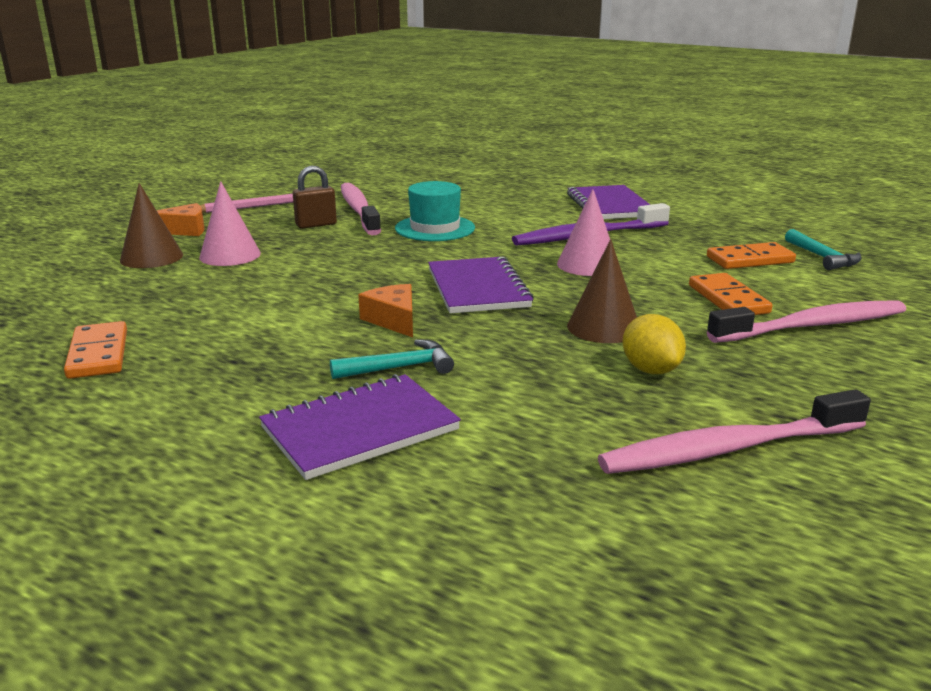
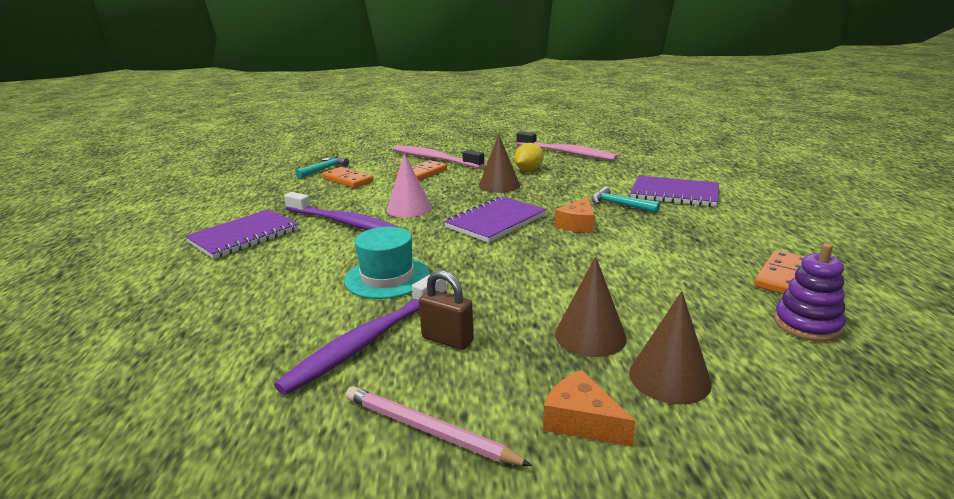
camera: 125 degrees left, 0 degrees up
pink cone [199,181,261,266] -> brown cone [555,256,627,357]
pink toothbrush [341,183,381,235] -> purple toothbrush [274,273,447,395]
none -> purple stacking toy [774,243,846,342]

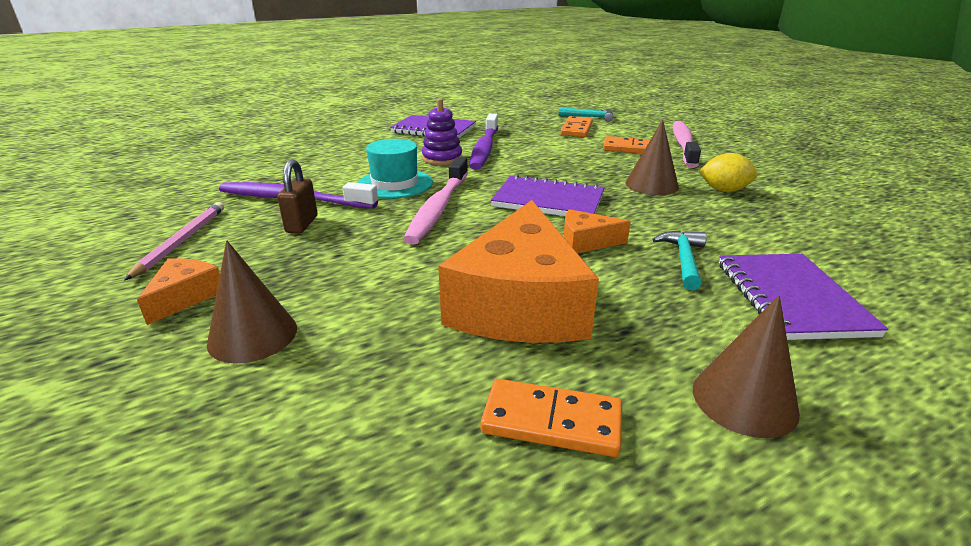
camera: 65 degrees right, 5 degrees up
pink cone [387,153,432,218] -> none
pink toothbrush [516,131,618,161] -> pink toothbrush moved to [403,157,468,245]
brown cone [555,256,627,357] -> brown cone moved to [693,296,800,438]
purple stacking toy [774,243,846,342] -> purple stacking toy moved to [422,98,462,165]
none -> orange cheese [438,200,599,343]

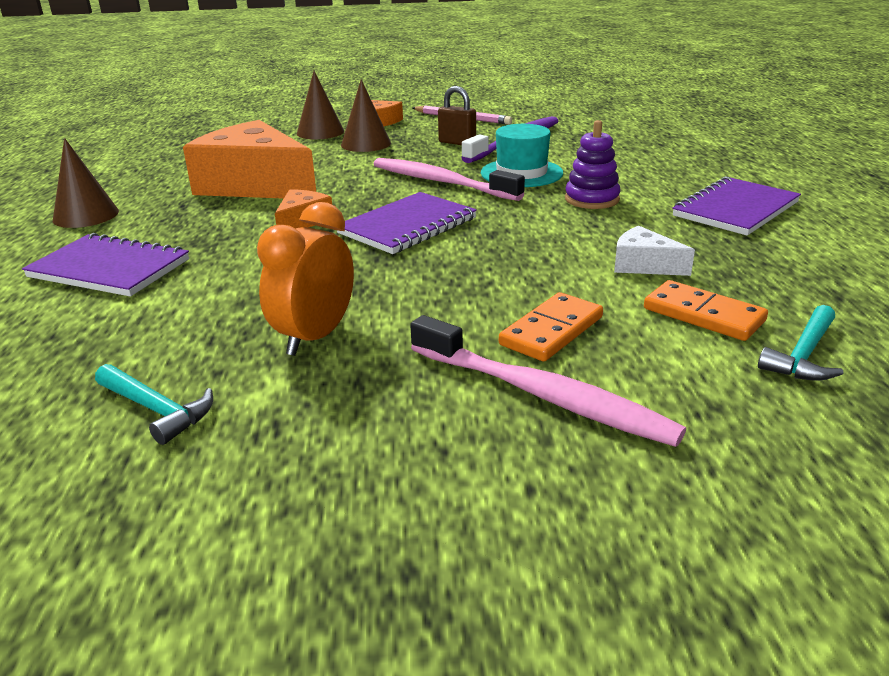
camera: 115 degrees right, 0 degrees up
purple toothbrush [469,113,498,170] -> none
orange domino [480,379,622,457] -> none
brown cone [625,120,679,195] -> brown cone moved to [341,79,391,152]
turquoise hammer [652,231,707,290] -> turquoise hammer moved to [95,364,213,445]
yellow lemon [699,153,758,192] -> orange clock [257,202,354,356]
none -> white cheese [614,226,695,276]

